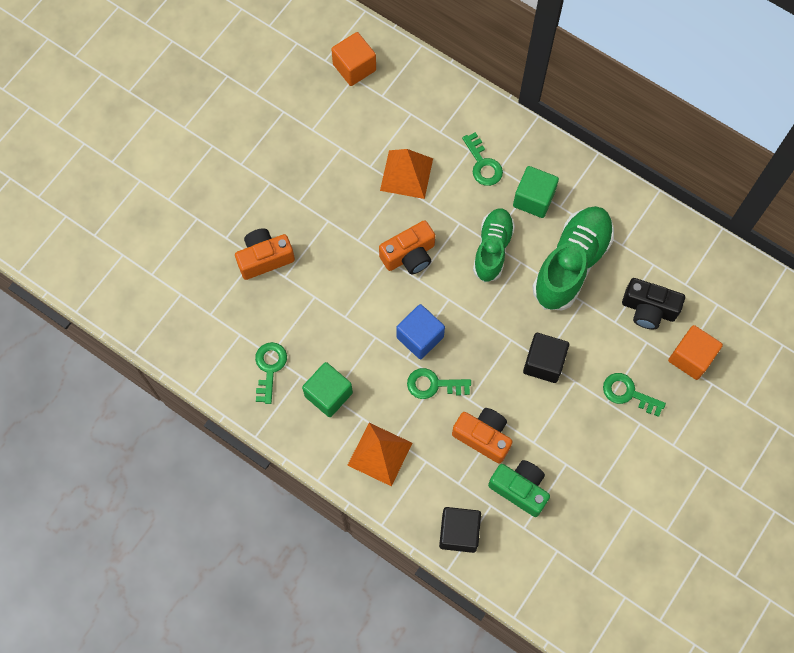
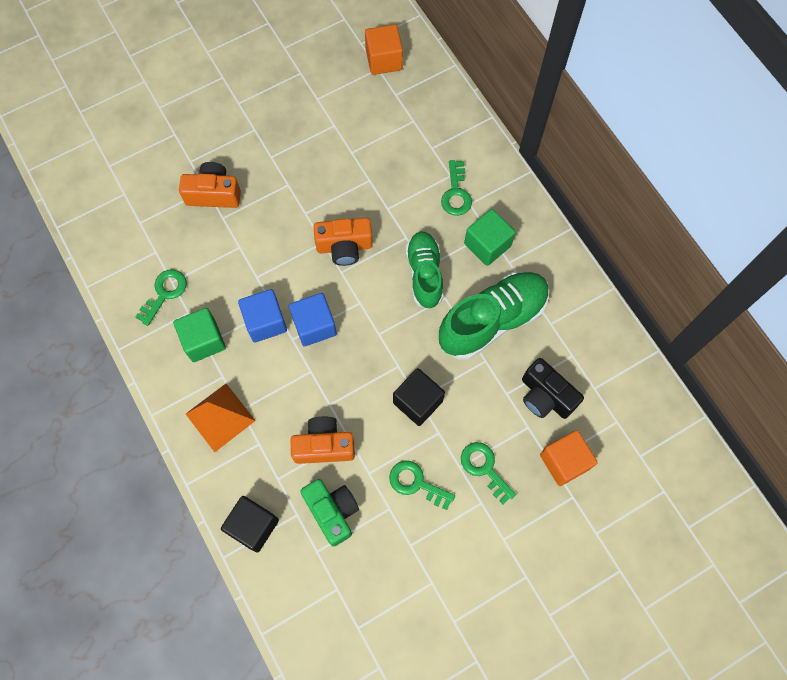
camera: 25 degrees right, 0 degrees up
orange pyramid [380,149,433,199] -> none
green key [407,368,471,399] -> green key moved to [389,461,455,510]
orange camera [452,408,513,464] -> orange camera turned 60 degrees counterclockwise [291,416,355,464]
green shoe [473,208,515,282] -> green shoe turned 45 degrees counterclockwise [406,231,443,309]
none -> blue cube [238,289,287,343]

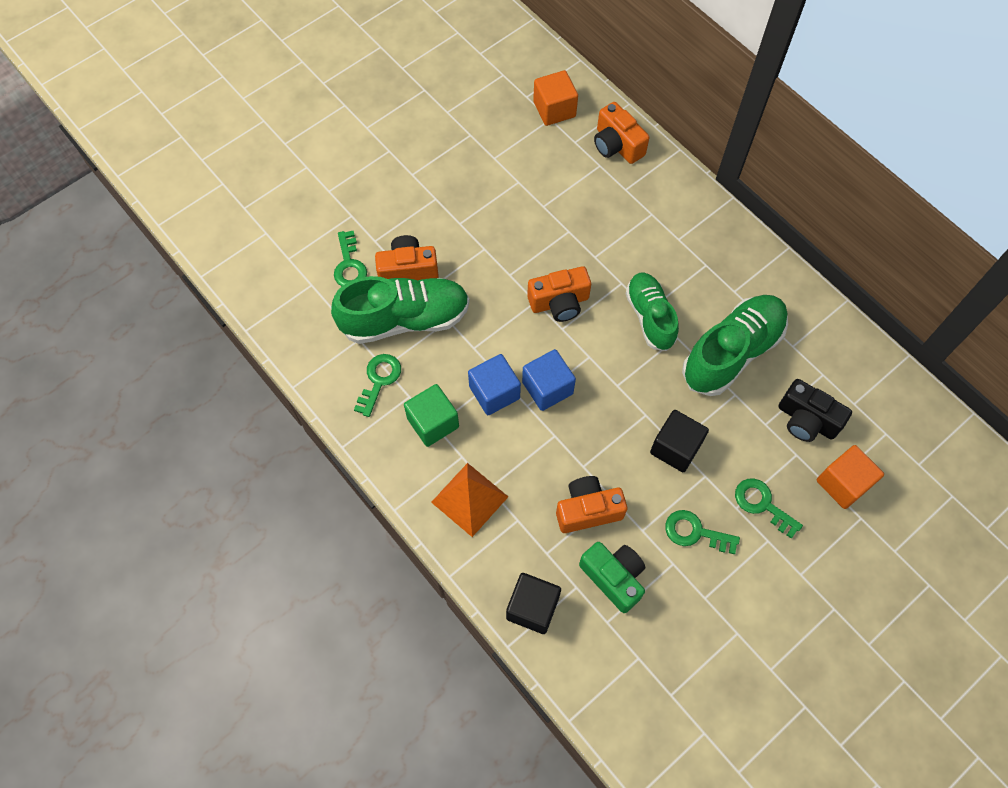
camera: 10 degrees left, 5 degrees down
green key [441,160,472,216] -> green key moved to [334,231,367,286]
green cube [464,209,516,266] -> none
none -> green shoe [331,276,470,344]
none -> orange camera [594,102,649,164]

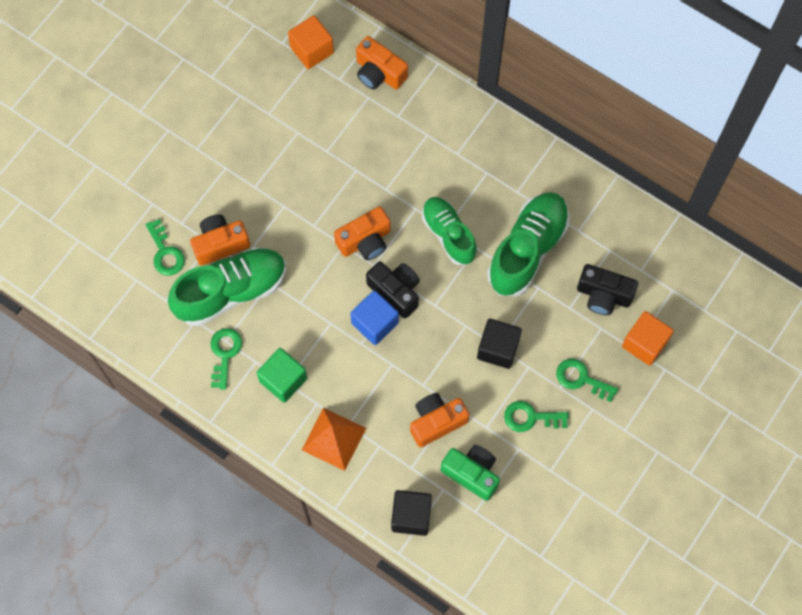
camera: 15 degrees left, 5 degrees up
blue cube [468,354,521,415] -> none
none -> black camera [366,261,420,319]

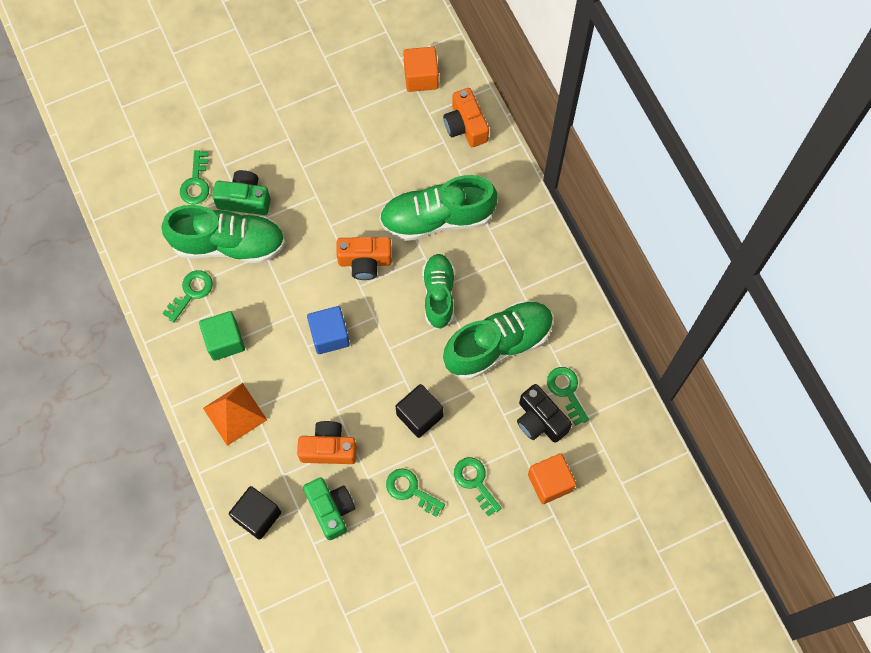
camera: 30 degrees right, 0 degrees up
orange camera [190,214,250,266] -> green camera [212,170,271,215]
black camera [366,261,420,319] -> none
none -> green shoe [379,175,498,241]
none -> green key [547,367,589,426]

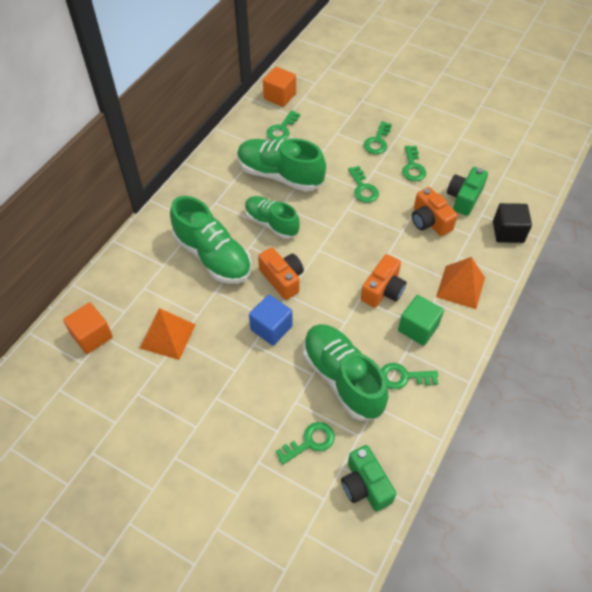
camera: 125 degrees left, 15 degrees down
green camera [212,170,271,215] -> green camera moved to [341,445,396,512]
blue cube [307,306,350,354] -> blue cube moved to [249,294,293,346]
black cube [396,384,444,438] -> green key [348,166,379,203]
green shoe [422,254,455,329] -> green shoe turned 75 degrees clockwise [245,196,300,239]
orange camera [443,88,489,147] -> orange camera moved to [361,254,407,308]
black camera [517,384,572,443] -> none
orange cube [528,453,576,504] -> orange cube moved to [263,67,296,107]
none -> orange pyramid [140,308,196,360]

